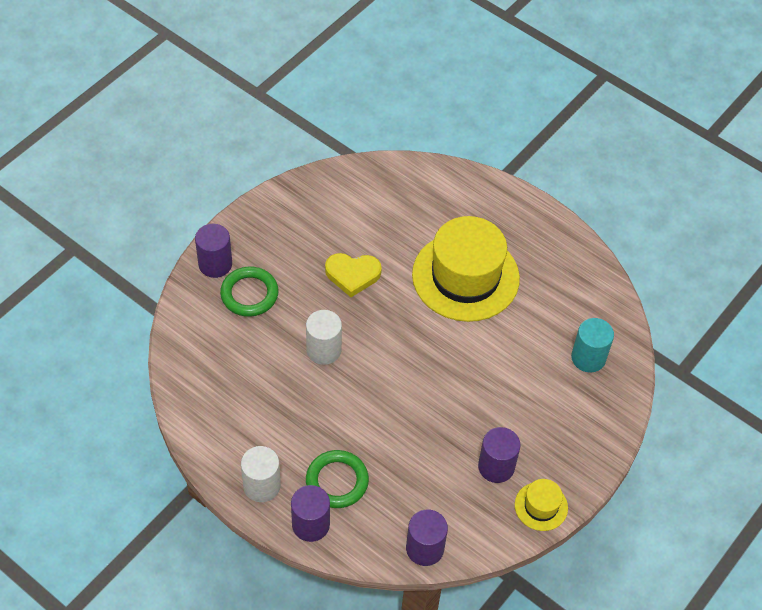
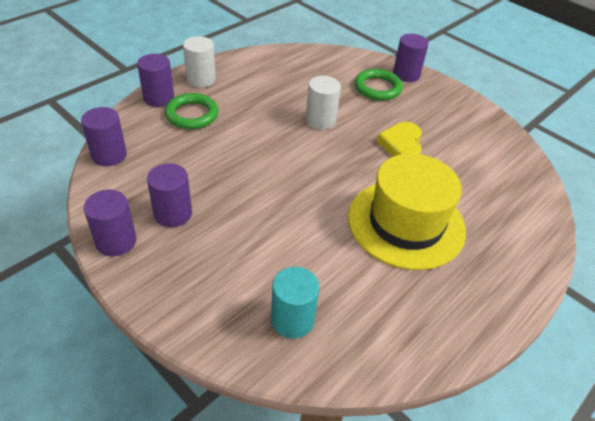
camera: 95 degrees right, 10 degrees down
yellow hat [515,479,568,531] -> purple cylinder [84,190,136,257]

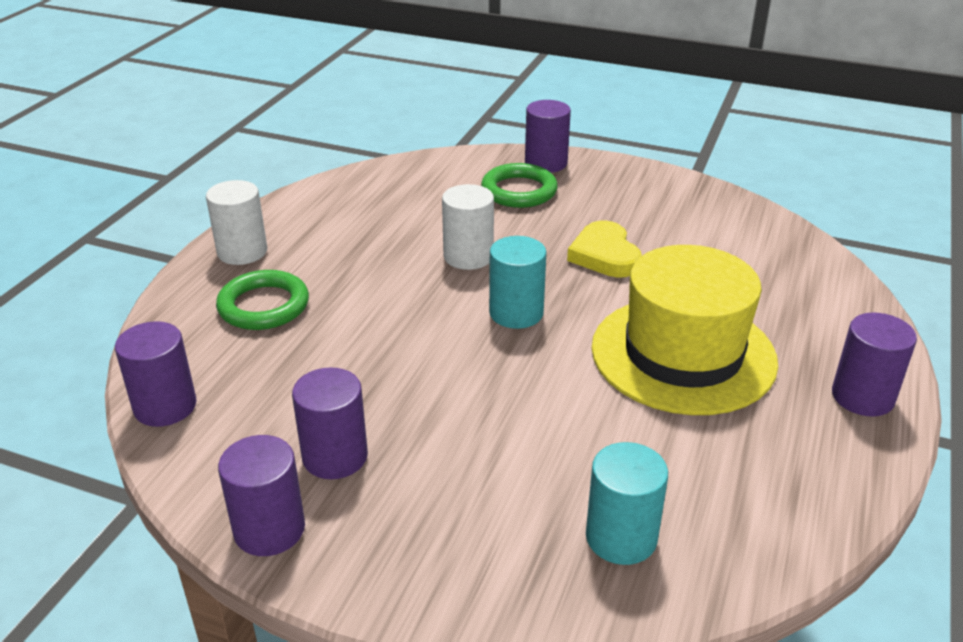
camera: 20 degrees left, 10 degrees down
purple cylinder [137,54,174,107] -> purple cylinder moved to [832,313,917,416]
none -> turquoise cylinder [489,236,547,329]

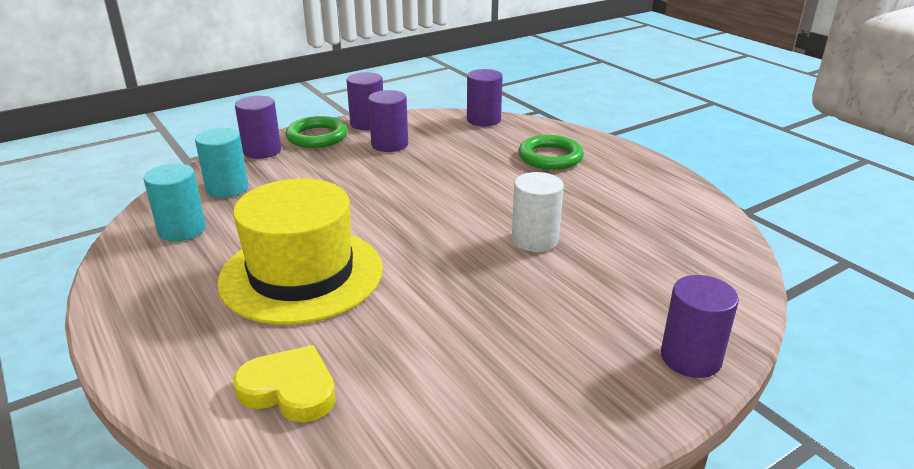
camera: 125 degrees right, 5 degrees down
white cylinder [206,180,267,265] -> none
green ring [481,163,558,208] -> green ring moved to [286,116,348,148]
turquoise cylinder [489,236,547,329] -> turquoise cylinder moved to [144,164,206,242]
yellow heart [567,220,642,277] -> yellow heart moved to [233,345,336,422]
purple cylinder [832,313,917,416] -> purple cylinder moved to [235,96,281,159]

